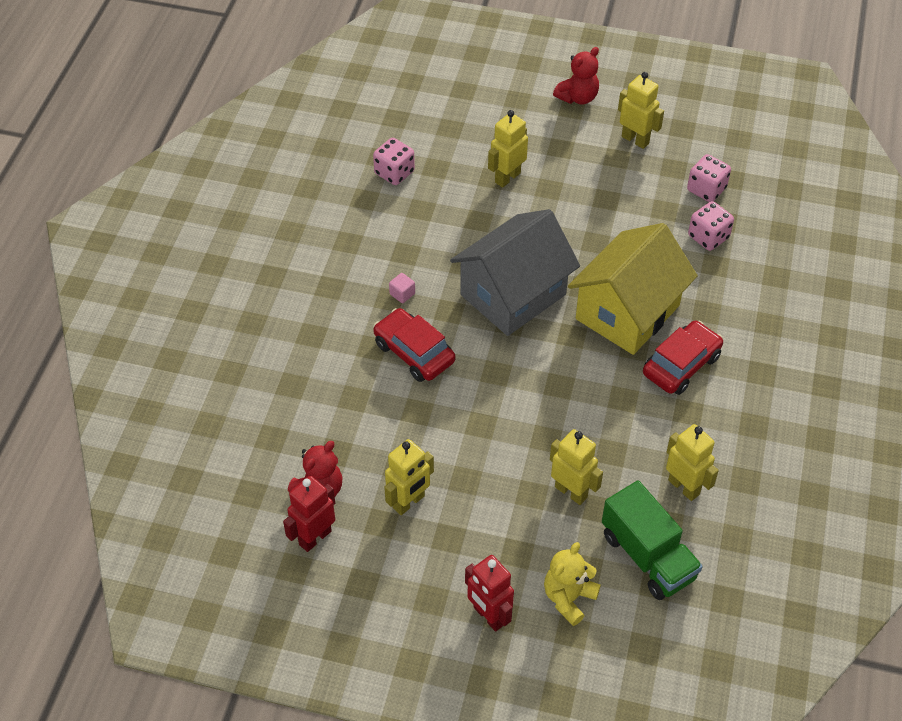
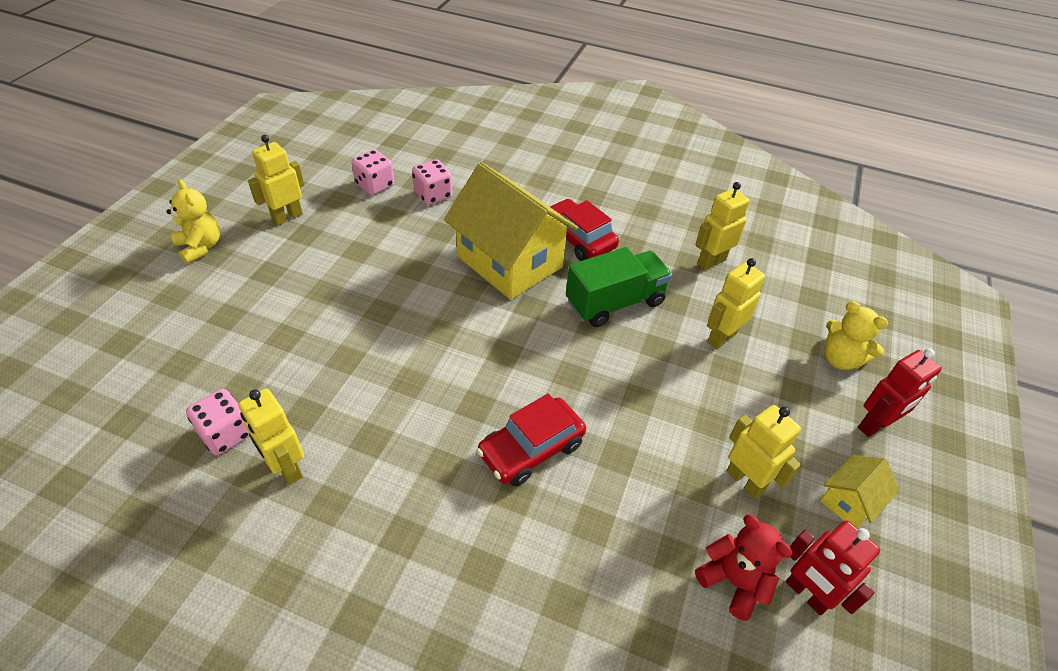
camera: 85 degrees left, 5 degrees down
pink cube [389,273,415,303] -> none
grey house [450,209,580,336] -> none
yellow robot [488,110,528,188] -> yellow robot moved to [238,388,304,485]
red teddy bear [553,47,599,104] -> yellow teddy bear [166,180,220,264]
green truck [602,480,703,600] -> green truck moved to [566,247,672,327]
none -> yellow house [820,455,899,528]

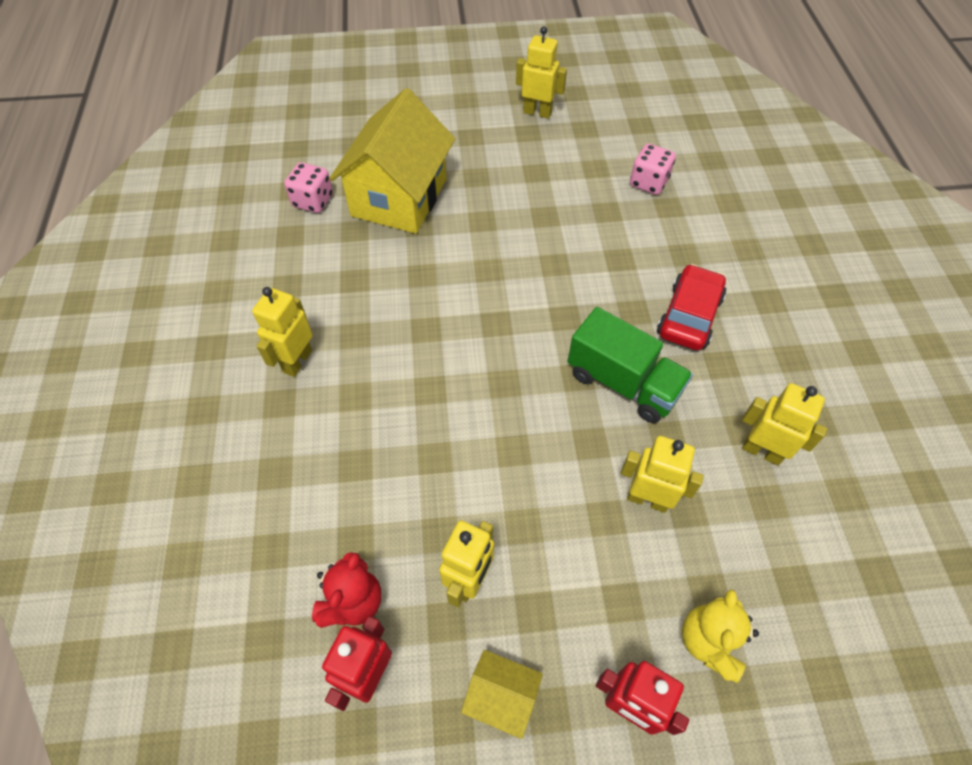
camera: 65 degrees right, 10 degrees up
yellow teddy bear [166,180,220,264] -> none
yellow robot [238,388,304,485] -> yellow robot moved to [252,287,313,377]
pink dice [351,149,394,195] -> none
yellow house [444,162,578,300] -> yellow house moved to [329,88,455,234]
red car [476,394,586,487] -> none

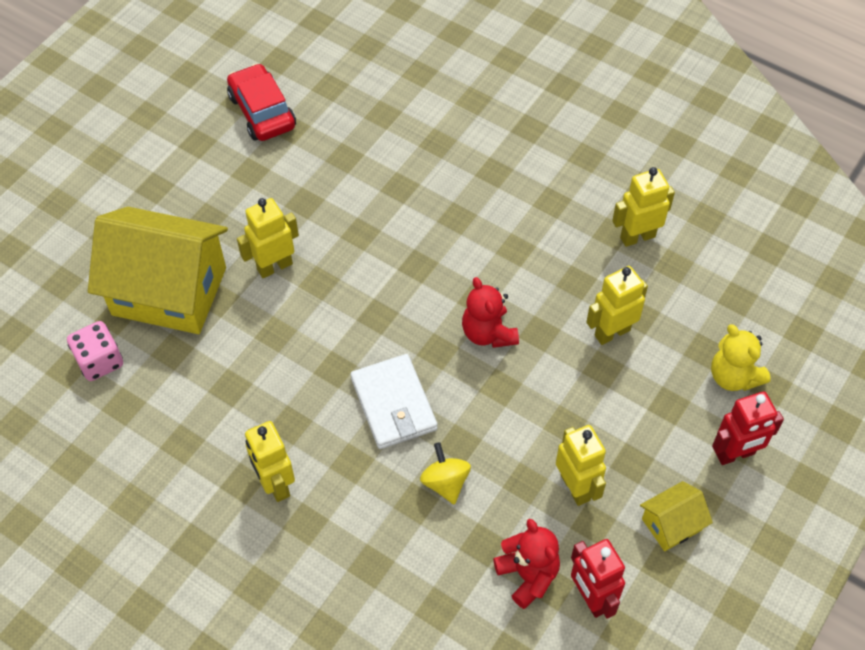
camera: 50 degrees left, 0 degrees up
yellow house [329,88,455,234] -> yellow house turned 45 degrees counterclockwise [88,207,228,334]
yellow robot [516,26,567,119] -> yellow robot moved to [237,198,299,278]
green truck [568,307,693,423] -> none
pink dice [630,144,676,195] -> none
red car [657,264,726,350] -> red car moved to [227,63,296,141]
none -> white wallet [350,354,438,449]
none -> yellow spinning top [420,442,471,504]
none -> red teddy bear [462,277,519,348]

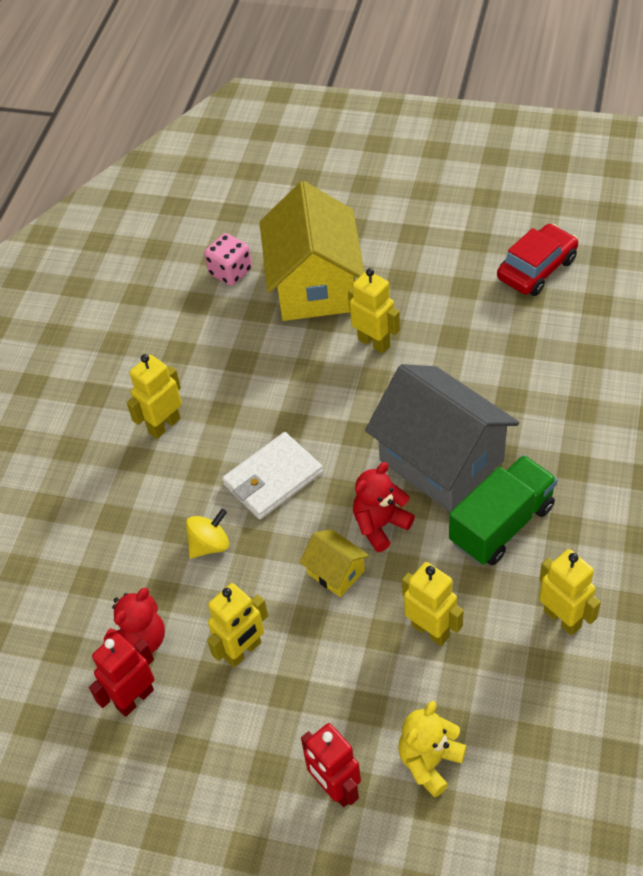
camera: 75 degrees right, 5 degrees down
yellow house [640,481,713,551] -> yellow house moved to [300,529,369,597]
none -> grey house [365,364,519,512]
none -> green truck [449,455,557,565]

